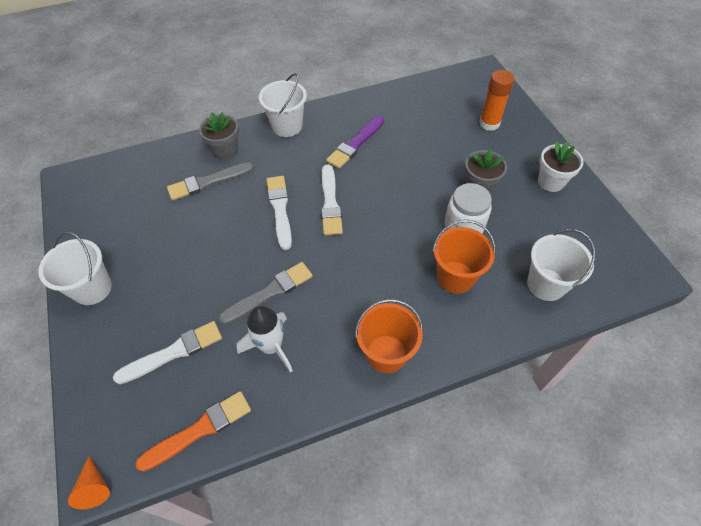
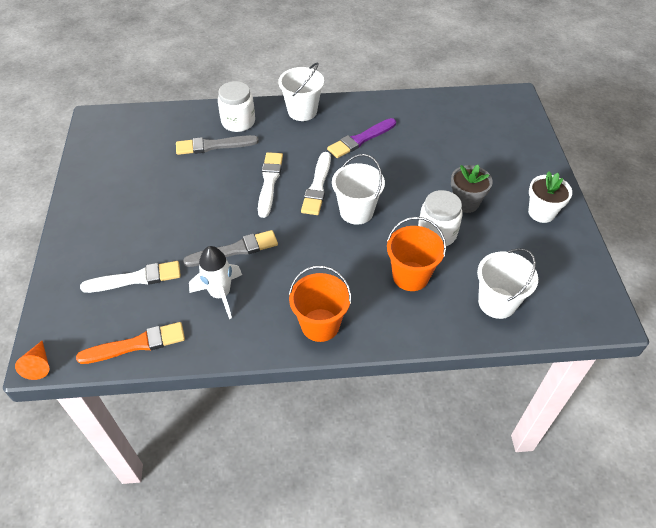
camera: 15 degrees right, 5 degrees down
white bucket [38,232,112,305] -> white bucket moved to [332,154,385,225]
grey flower pot [199,112,239,160] -> white jar [218,81,255,132]
orange glue stick [479,70,514,131] -> none

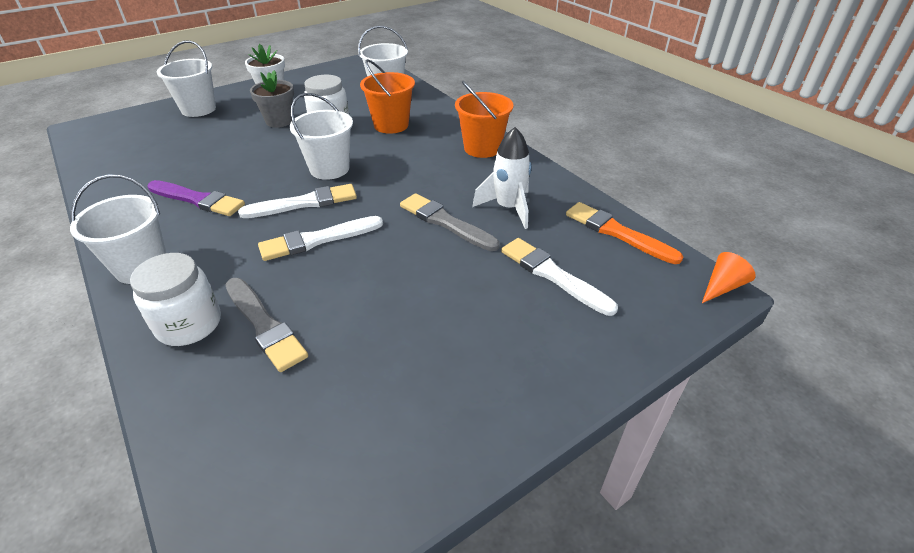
camera: 120 degrees left, 10 degrees down
none -> white bucket [157,40,216,117]

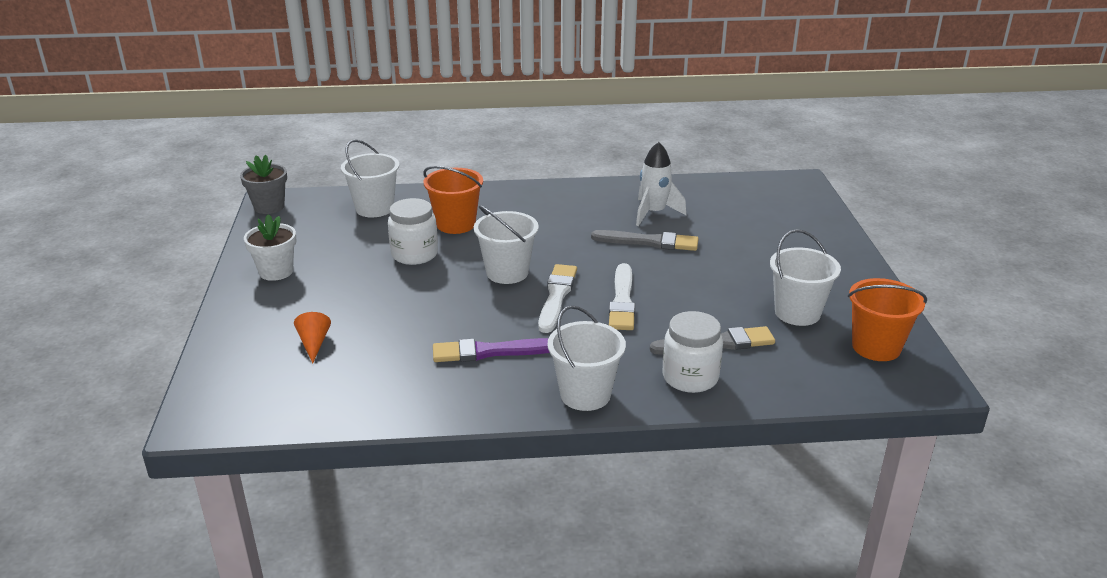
camera: 60 degrees left, 10 degrees down
purple brush [147,180,245,216] -> purple brush turned 150 degrees counterclockwise [433,338,550,362]
white bucket [157,40,216,117] -> white bucket moved to [770,229,841,326]
grey flower pot [250,70,294,128] -> grey flower pot moved to [240,155,287,214]
grey brush [400,193,500,251] -> grey brush turned 150 degrees counterclockwise [591,230,699,251]
orange bucket [455,81,513,158] -> orange bucket moved to [848,278,927,361]
white brush [501,238,618,316] -> none
orange brush [566,202,683,264] -> none
orange cone [702,252,756,303] -> orange cone moved to [294,312,331,363]

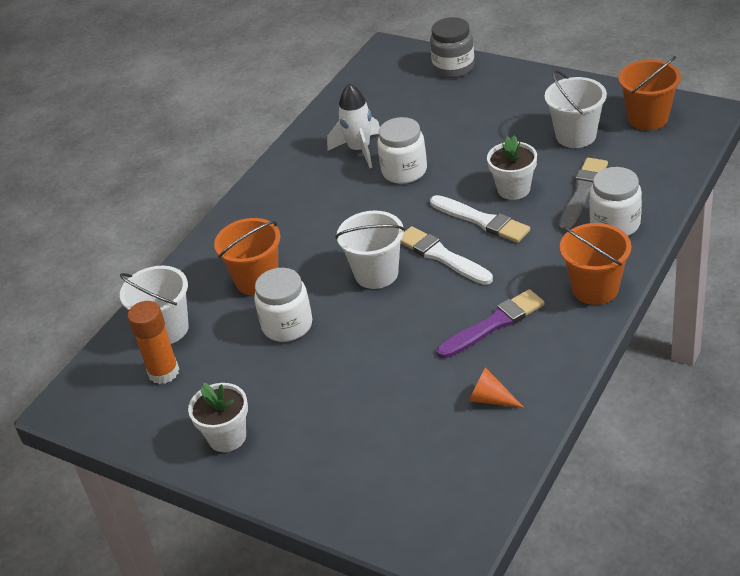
camera: 50 degrees left, 10 degrees up
grey flower pot [240,155,287,214] -> none
orange cone [294,312,331,363] -> orange cone moved to [469,367,524,408]
purple brush [433,338,550,362] -> purple brush turned 150 degrees counterclockwise [437,289,545,358]
white bucket [548,305,626,411] -> orange bucket [560,223,631,305]
grey brush [591,230,699,251] -> white jar [377,117,427,184]
none -> orange glue stick [127,301,179,384]
none -> grey jar [430,17,474,78]
none -> white flower pot [487,135,537,200]

